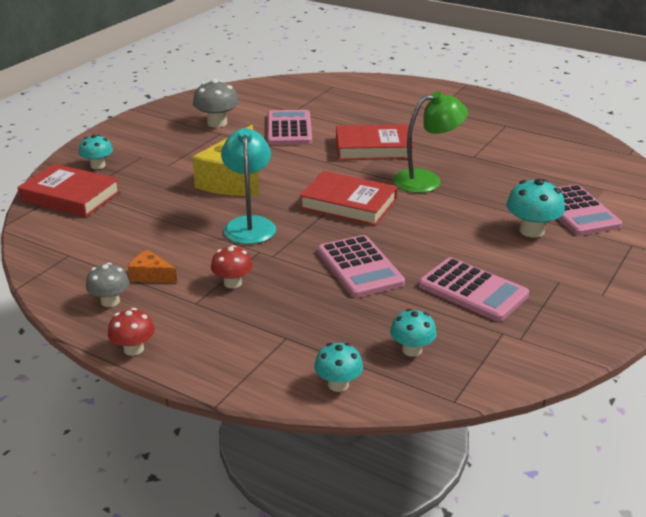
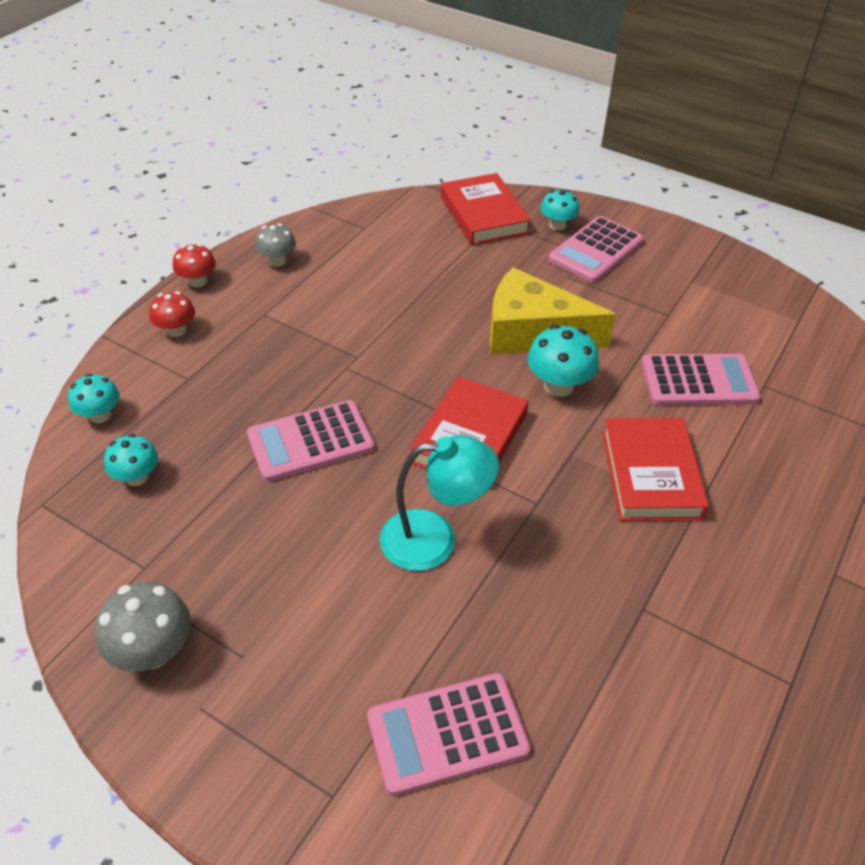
camera: 90 degrees right, 15 degrees up
red book [17,164,120,217] -> red book turned 45 degrees counterclockwise [441,173,531,245]
orange cheese [128,250,177,283] -> none
grey mushroom [193,79,239,128] -> grey mushroom moved to [95,582,191,672]
red mushroom [211,245,253,288] -> red mushroom moved to [149,291,195,337]
turquoise lamp [221,128,276,244] -> turquoise lamp moved to [380,435,499,571]
green lamp [393,91,468,193] -> none
pink calculator [419,257,529,322] -> pink calculator moved to [548,216,643,283]
turquoise mushroom [506,179,565,237] -> turquoise mushroom moved to [527,325,599,397]

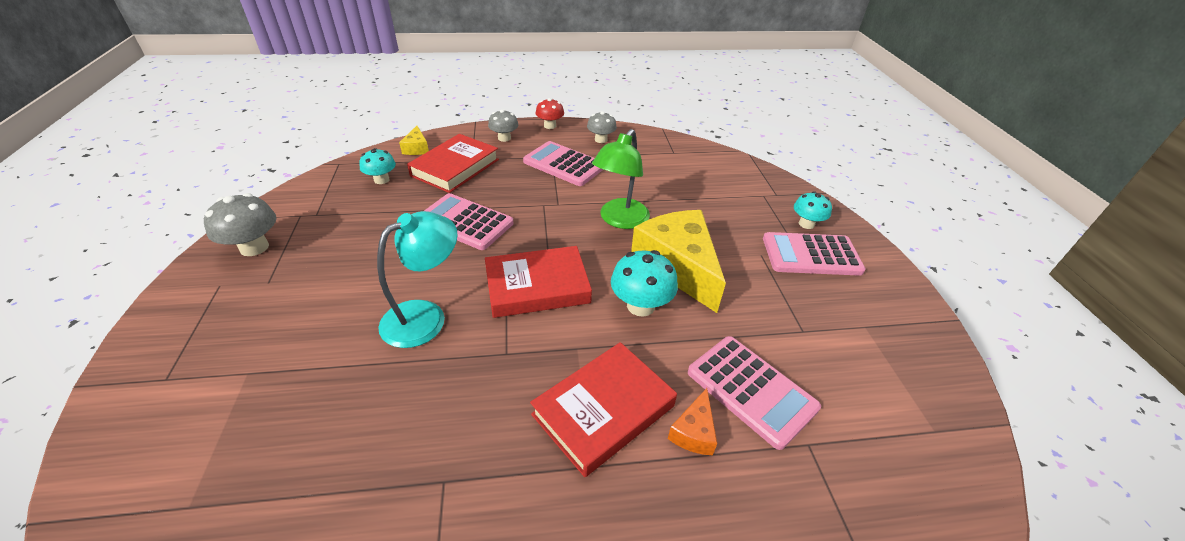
camera: 50 degrees right, 5 degrees down
turquoise mushroom [68,374,119,423] -> yellow cheese [399,126,429,155]
red mushroom [149,291,195,337] -> grey mushroom [488,110,518,142]
pink calculator [367,673,531,796] -> pink calculator moved to [523,141,604,186]
turquoise lamp [380,435,499,571] -> turquoise lamp turned 90 degrees counterclockwise [377,211,458,348]
red book [441,173,531,245] -> red book moved to [407,134,499,193]
none -> green lamp [592,129,650,229]
none -> orange cheese [668,388,717,455]

